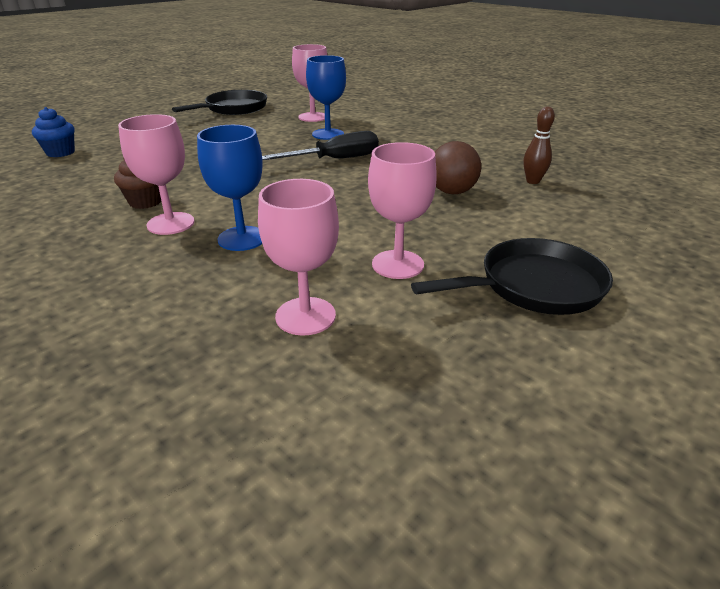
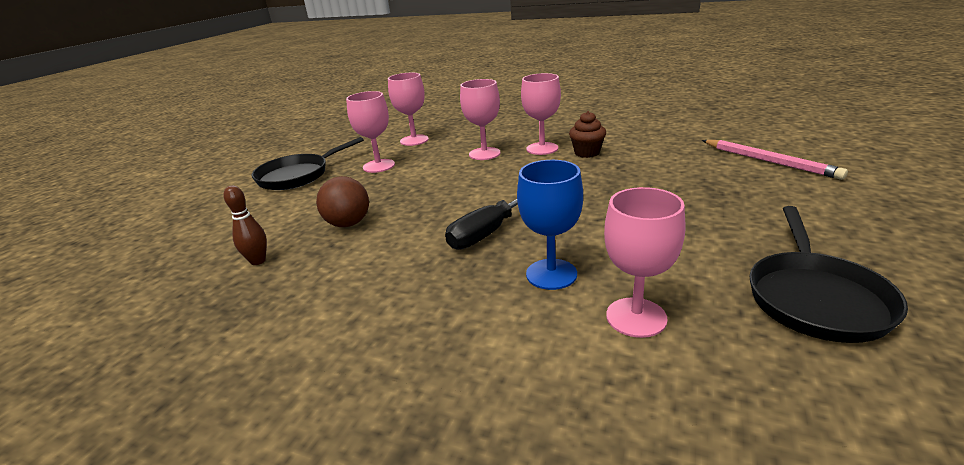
camera: 160 degrees right, 5 degrees down
blue cupcake [32,107,75,157] -> pink pencil [702,140,848,180]
blue goblet [197,125,263,251] -> pink goblet [460,79,501,160]

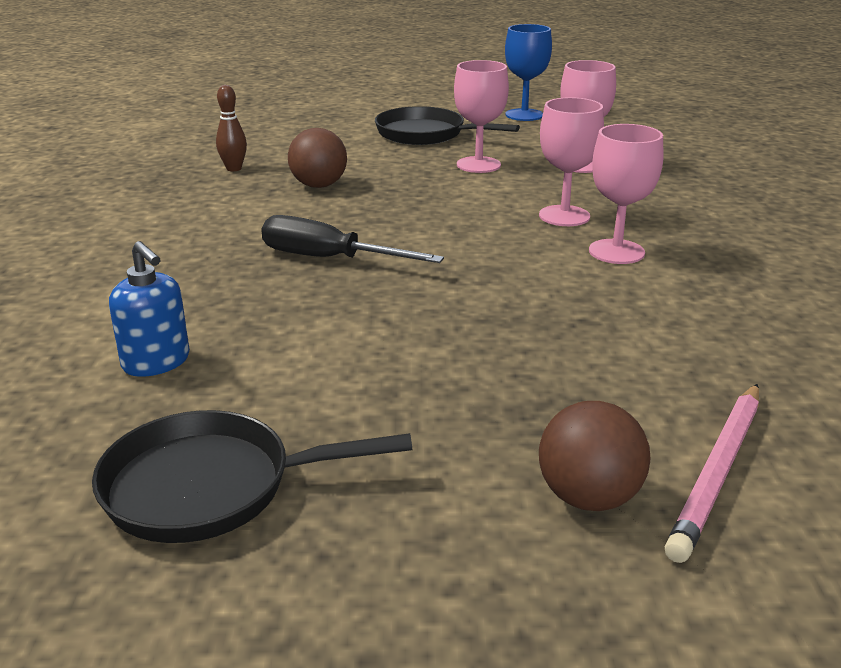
camera: 65 degrees right, 0 degrees up
blue goblet [517,160,583,290] -> blue goblet moved to [505,24,552,121]
brown cupcake [569,111,606,158] -> none
pink goblet [604,187,686,338] -> blue soap dispenser [109,241,190,377]
none -> brown ball [539,401,650,511]

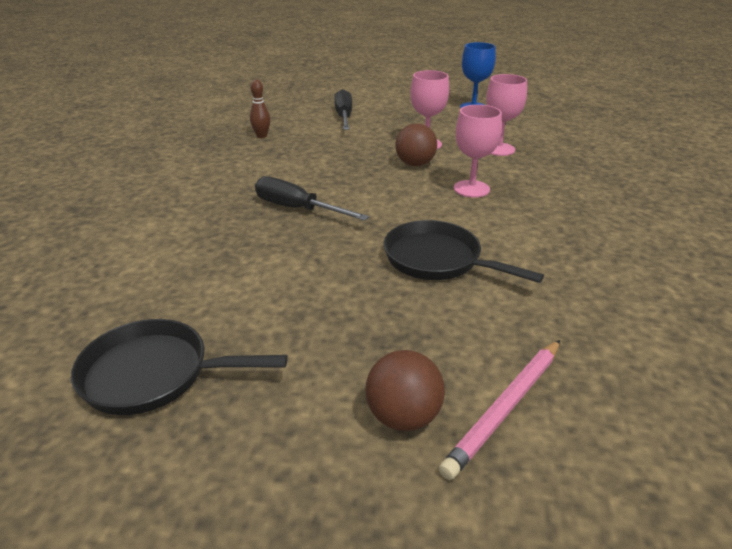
camera: 10 degrees right, 5 degrees up
blue soap dispenser [109,241,190,377] -> none
brown ball [288,128,347,188] -> brown ball moved to [395,123,437,166]
black pan [375,106,520,145] -> black pan moved to [384,220,544,283]
pink goblet [589,124,663,264] -> none
none -> black screwdriver [334,89,352,130]

